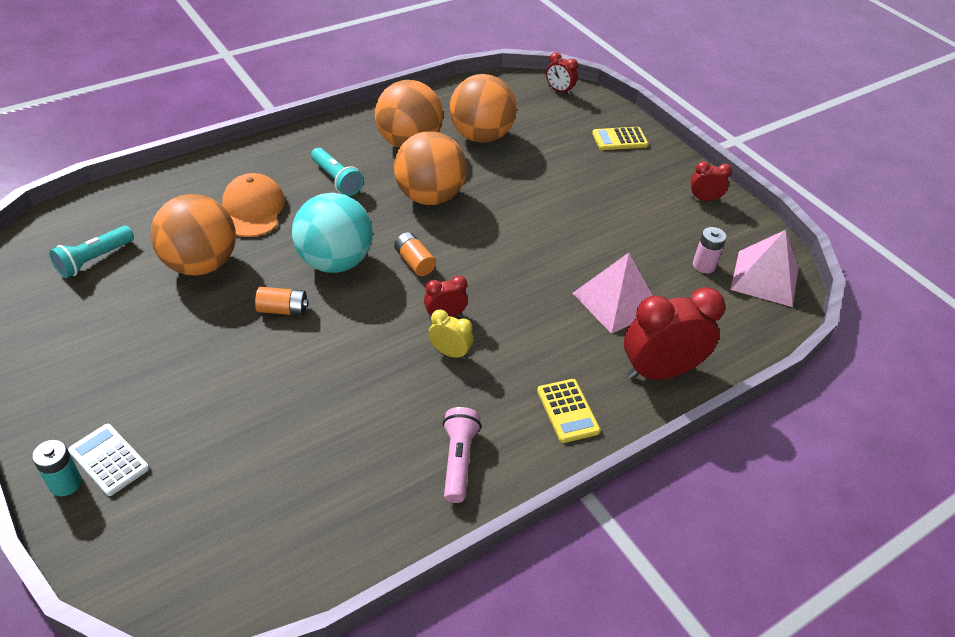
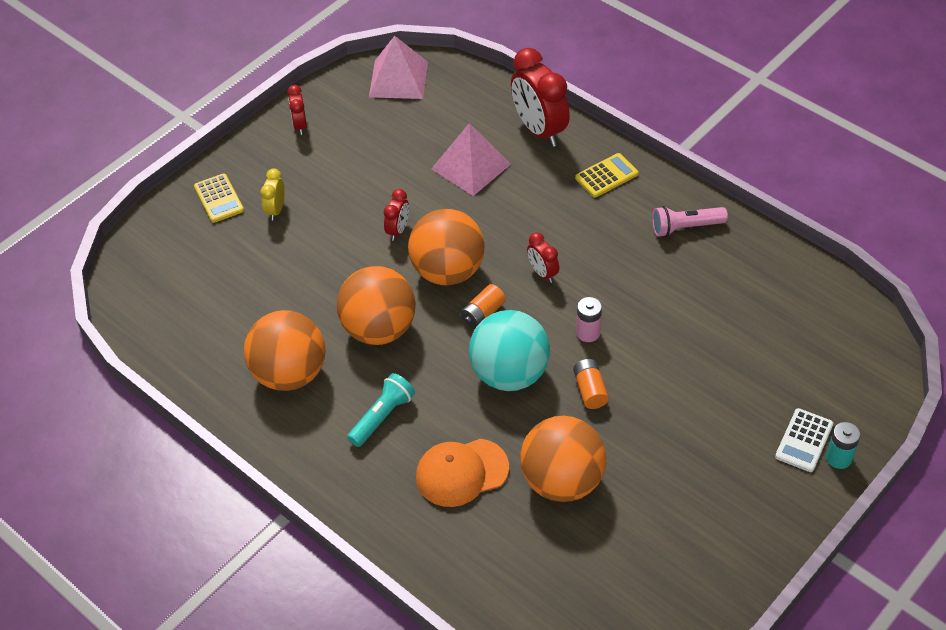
camera: 100 degrees left, 5 degrees up
turquoise flashlight [49,226,134,278] -> none
yellow clock [428,309,473,360] -> yellow clock moved to [261,168,285,220]
orange ball [450,74,517,143] -> orange ball moved to [408,209,485,285]
red clock [546,52,578,95] -> red clock moved to [384,189,409,241]
pink battery [693,227,727,273] -> pink battery moved to [576,297,602,342]

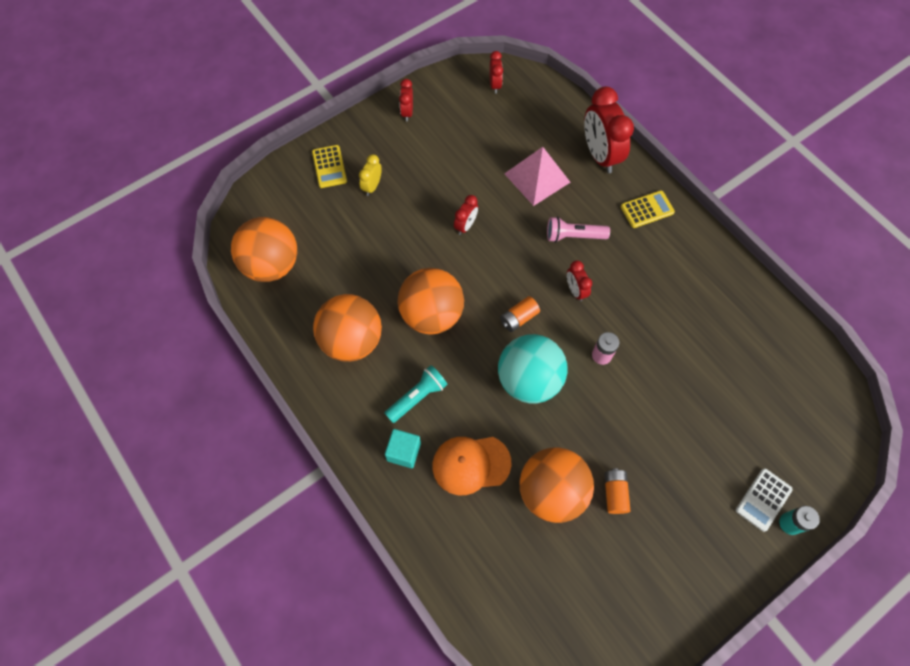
camera: 10 degrees right, 15 degrees up
pink pyramid [369,36,428,99] -> red clock [489,51,503,94]
orange ball [408,209,485,285] -> orange ball moved to [231,217,297,282]
orange battery [573,359,609,409] -> orange battery moved to [604,468,630,514]
pink flashlight [652,206,728,237] -> pink flashlight moved to [547,217,610,243]
none -> turquoise cube [385,429,421,468]

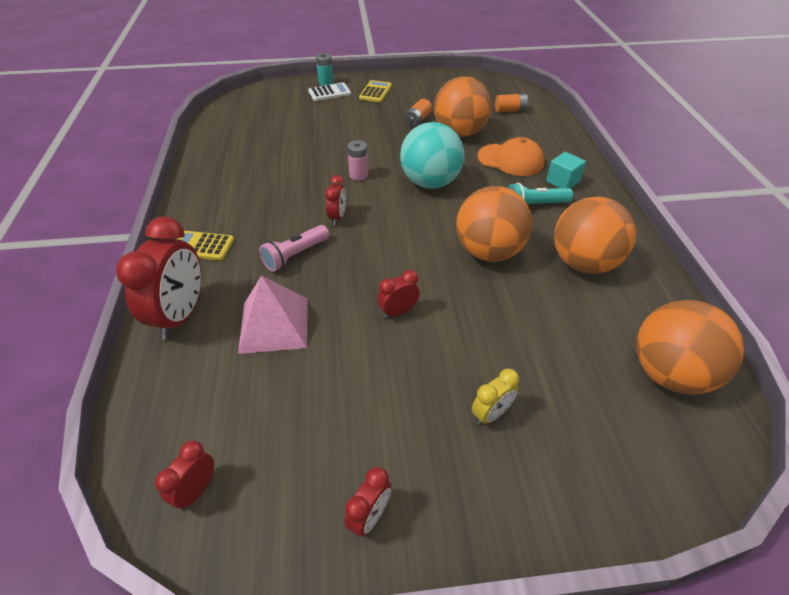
camera: 150 degrees left, 20 degrees down
yellow calculator [312,145,347,188] -> yellow calculator moved to [359,80,392,102]
orange battery [500,296,540,332] -> orange battery moved to [495,94,528,112]
pink flashlight [547,217,610,243] -> pink flashlight turned 105 degrees clockwise [259,225,329,272]

